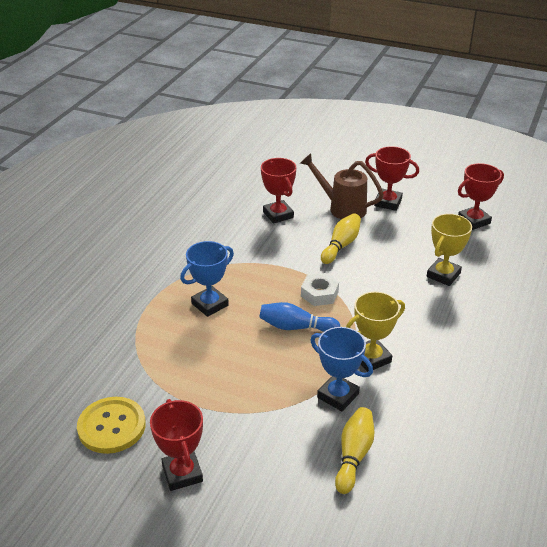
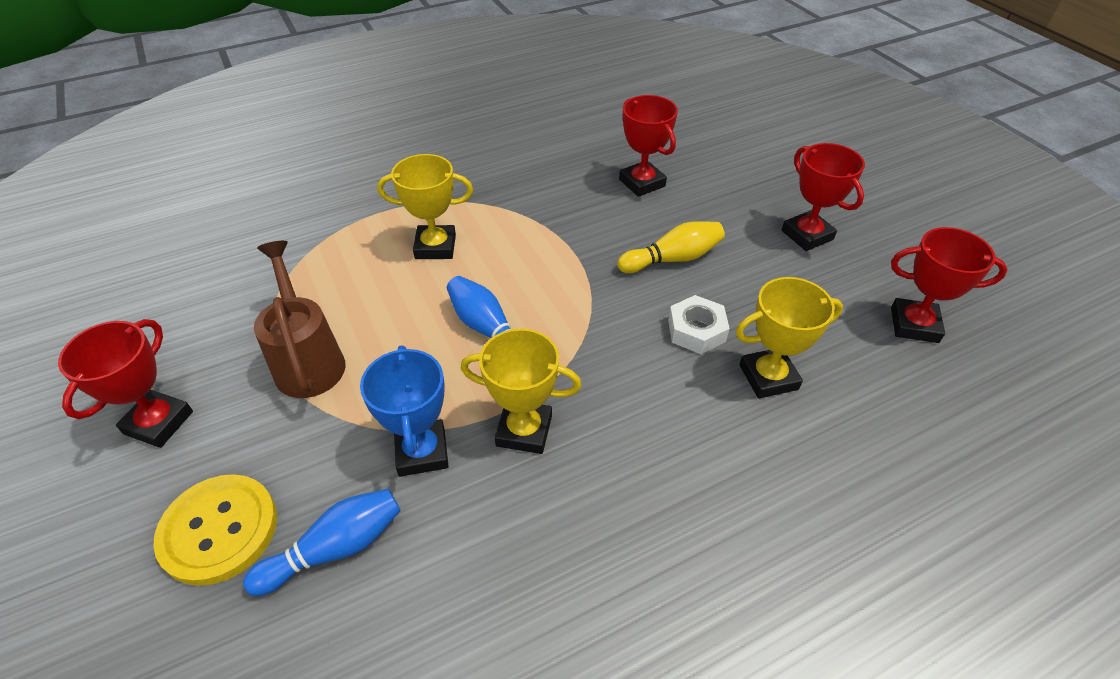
camera: 40 degrees right, 10 degrees up
yellow button [77,397,146,454] -> yellow button moved to [153,474,277,586]
blue trophy [180,241,234,317] -> yellow trophy [377,154,473,259]
red trophy [261,158,296,224] -> red trophy turned 45 degrees counterclockwise [619,95,678,197]
brown watering can [300,153,384,219] -> brown watering can moved to [254,241,346,398]
white nut [301,273,339,306] -> white nut moved to [668,295,730,354]
yellow bowling pin [335,407,374,494] -> blue bowling pin [243,489,401,596]

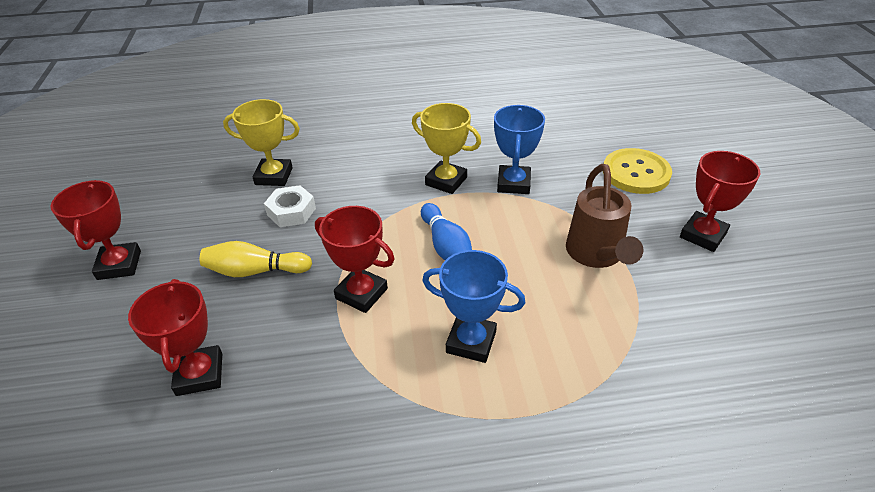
camera: 160 degrees left, 5 degrees down
blue bowling pin [243,489,401,596] -> none
yellow trophy [377,154,473,259] -> blue trophy [422,250,525,363]
red trophy [891,227,1008,343] -> red trophy moved to [315,206,395,313]

